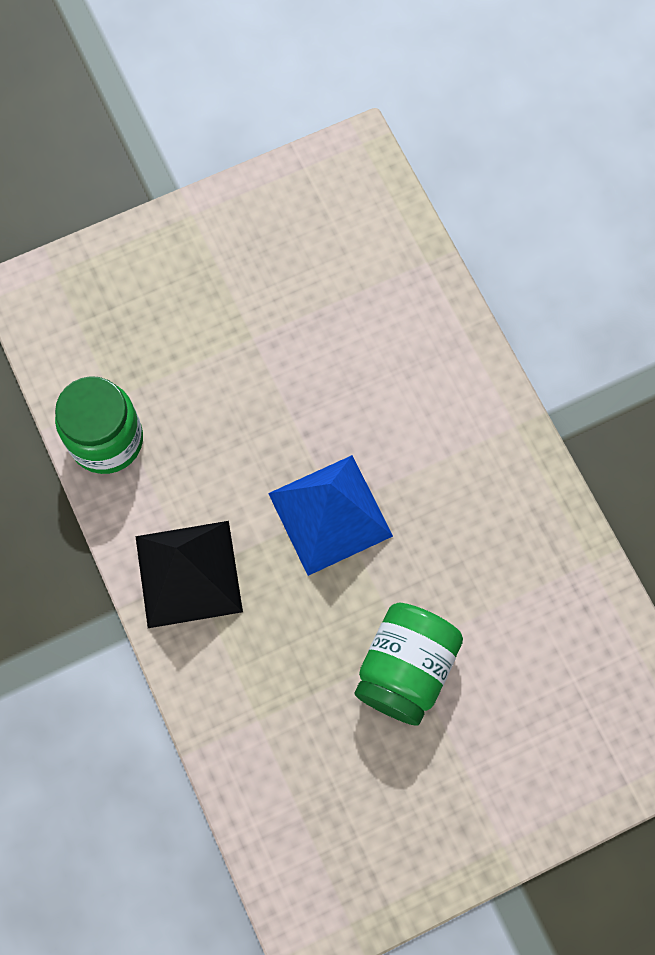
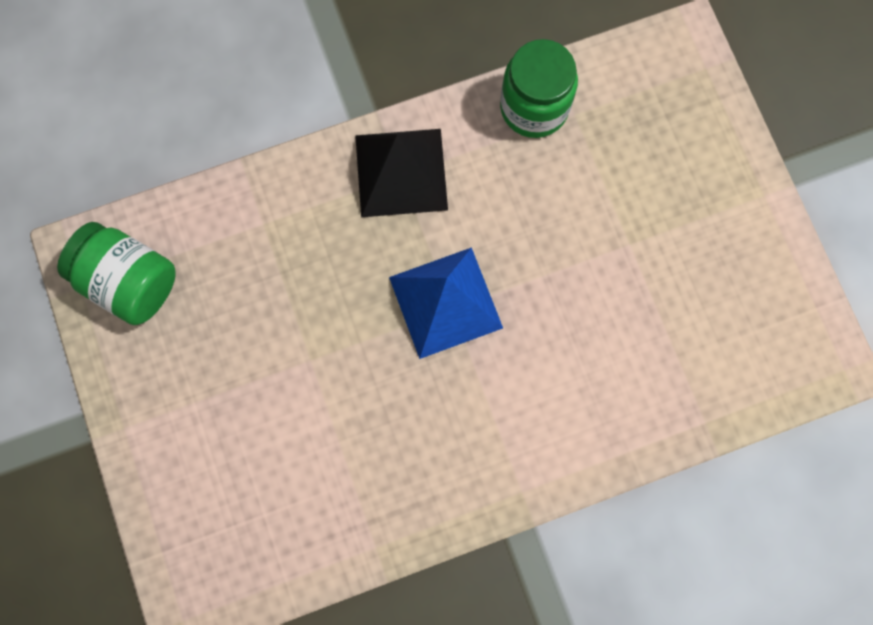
camera: 95 degrees right, 5 degrees up
green jar [355,603,463,726] -> green jar moved to [57,222,176,325]

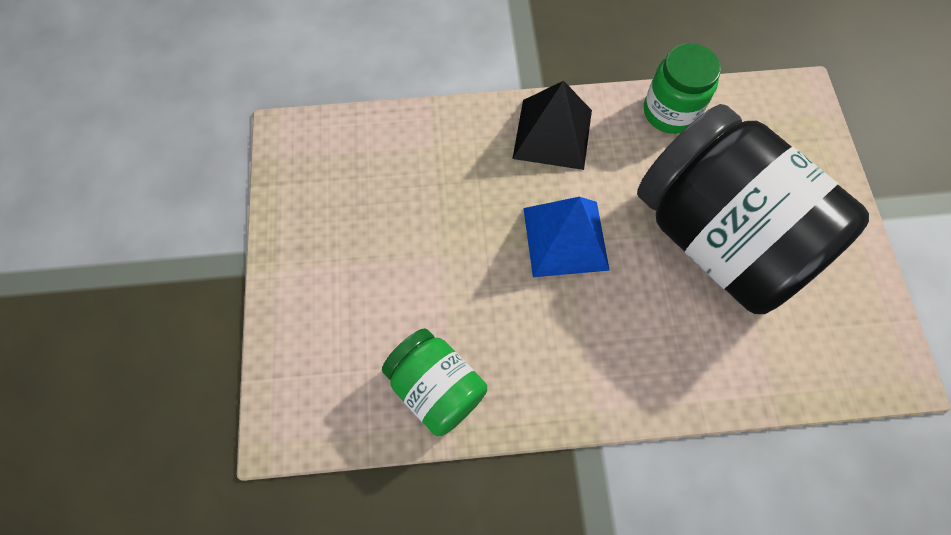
camera: 15 degrees right, 10 degrees down
green jar [57,222,176,325] -> green jar moved to [382,328,487,436]
none -> black jar [637,104,869,314]

